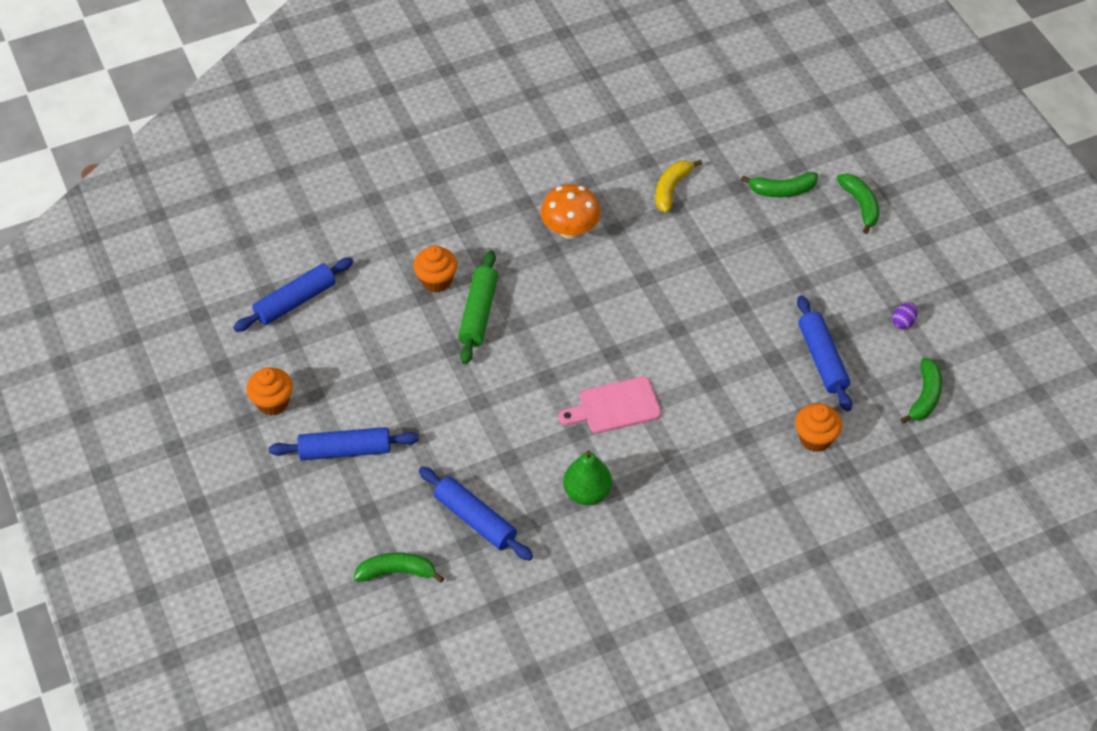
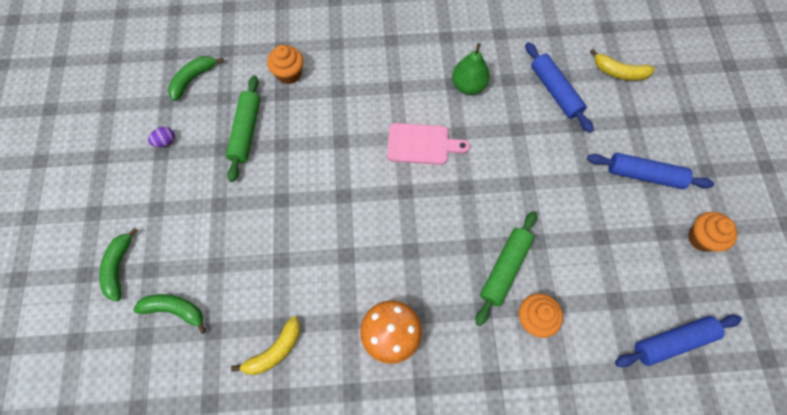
camera: 160 degrees left, 15 degrees up
green banana [354,552,444,583] -> yellow banana [590,49,655,81]
blue rolling pin [797,295,852,412] -> green rolling pin [226,75,260,182]

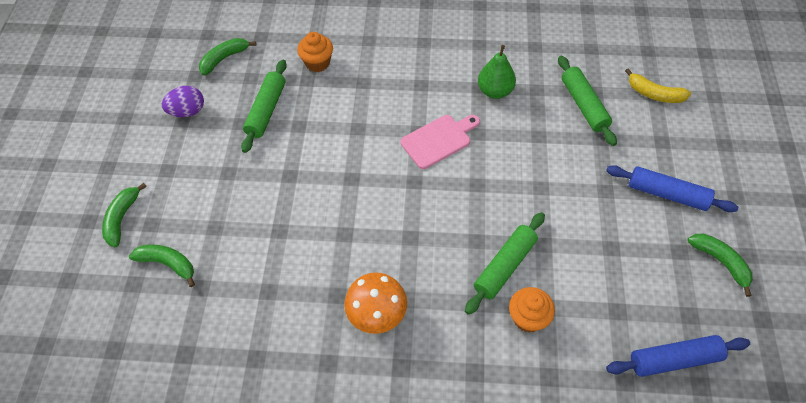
camera: 10 degrees right, 10 degrees down
purple egg [148,127,175,147] -> purple egg [162,86,204,117], size x1.61
yellow banana [231,316,300,375] -> none
pink cutting board [387,123,470,165] -> pink cutting board turned 45 degrees counterclockwise [401,115,480,169]
blue rolling pin [525,42,594,133] -> green rolling pin [558,56,617,146]
orange cupcake [688,212,737,252] -> green banana [687,233,753,297]

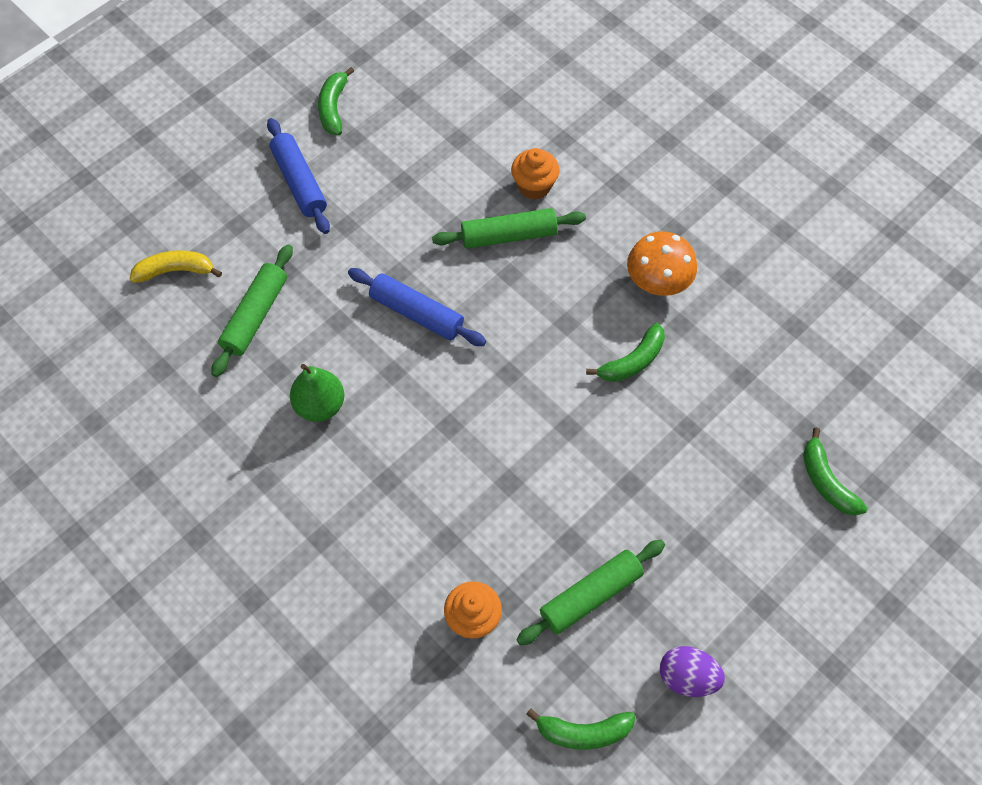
camera: 140 degrees left, 5 degrees up
green banana [102,183,147,247] -> green banana moved to [586,323,665,382]
pink cutting board [401,115,480,169] -> none
blue rolling pin [606,335,750,377] -> blue rolling pin moved to [348,268,486,346]
yellow banana [625,68,691,103] -> yellow banana turned 75 degrees counterclockwise [130,250,222,283]

